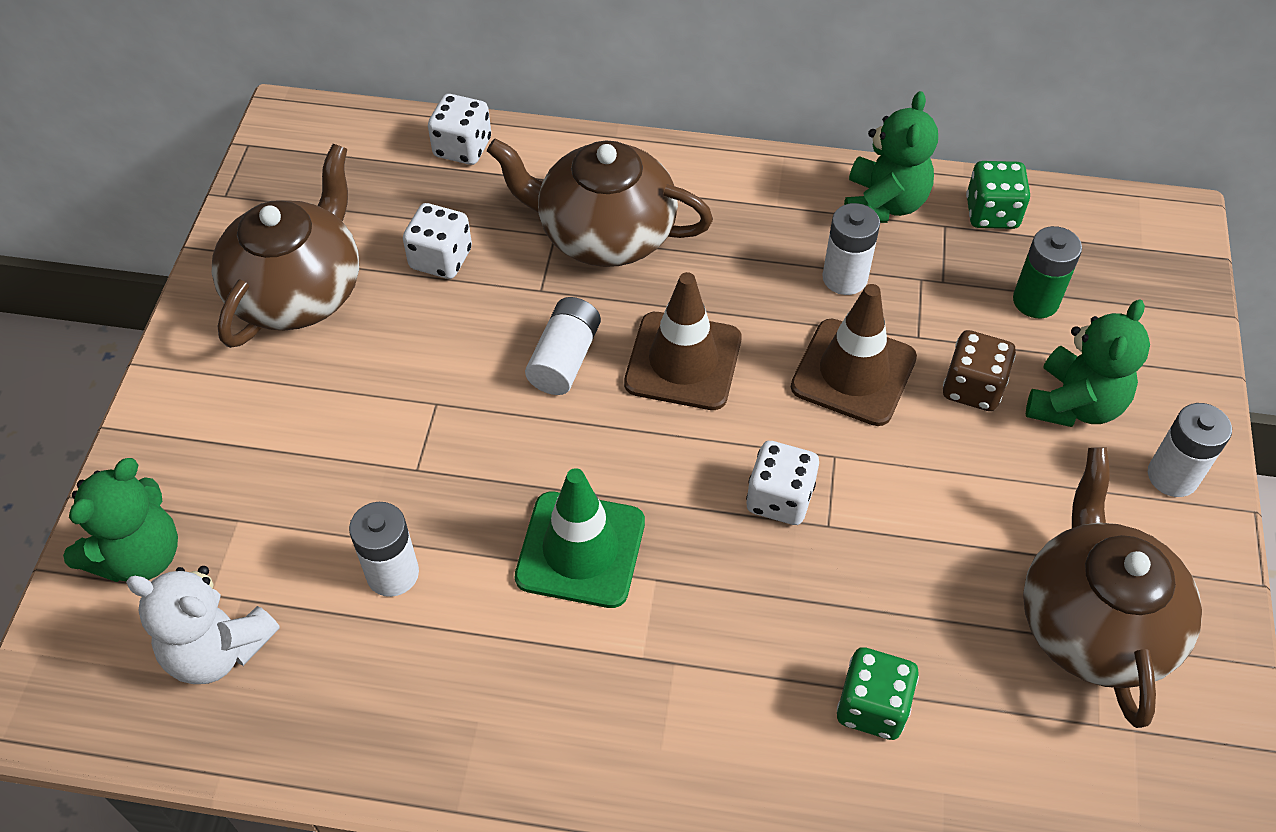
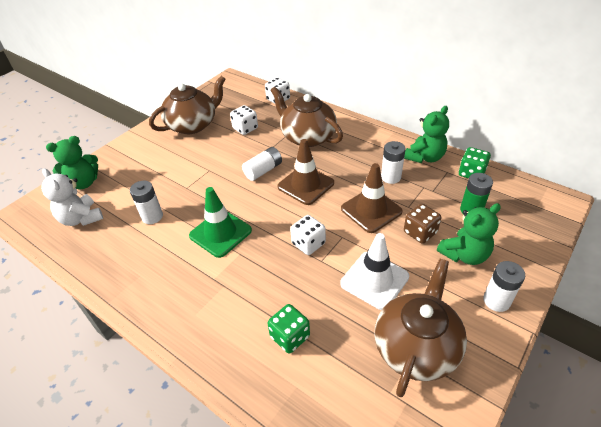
camera: 30 degrees right, 10 degrees down
none -> white traffic cone [340,233,409,310]

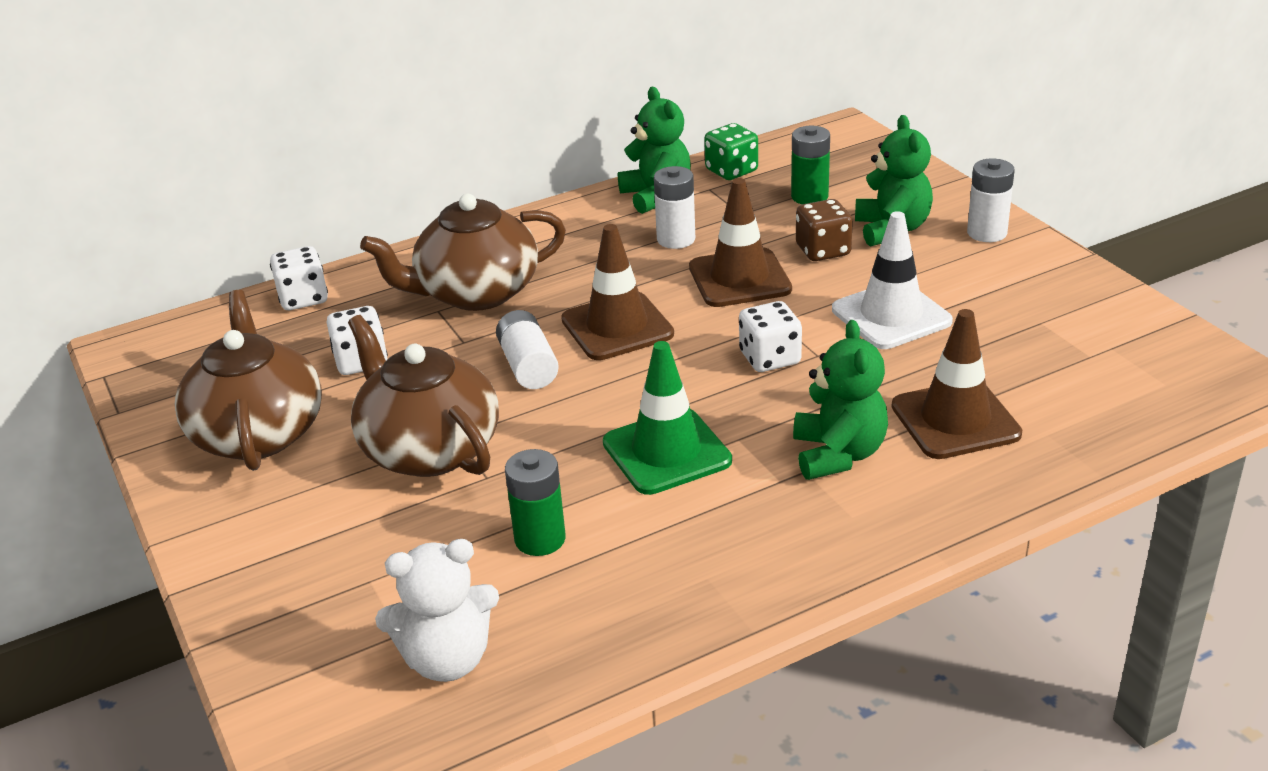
camera: 65 degrees left, 10 degrees down
green teddy bear [46,136,98,189] -> green teddy bear moved to [793,320,888,480]
white battery [130,181,163,224] -> green battery [505,449,565,556]
green dice [268,304,310,354] -> brown traffic cone [891,309,1022,459]
brown teapot [375,259,467,397] -> brown teapot moved to [348,315,499,477]

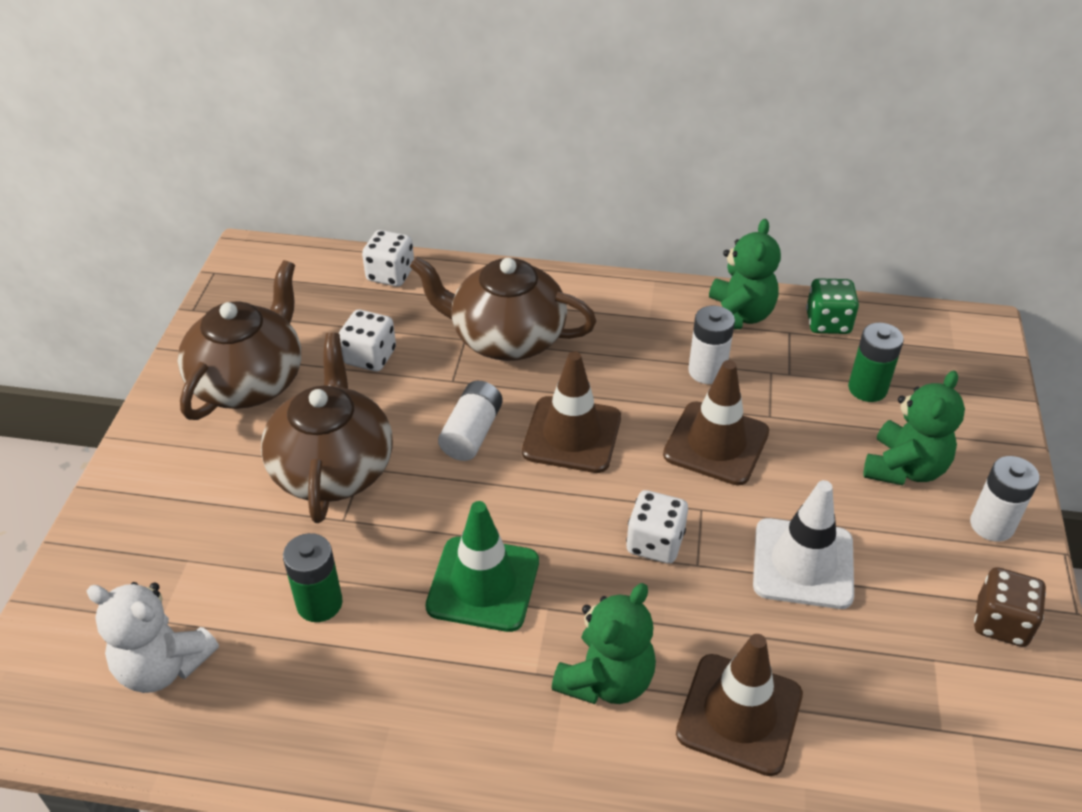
camera: 35 degrees right, 10 degrees up
brown dice [796,199,853,261] -> brown dice moved to [974,567,1046,647]

